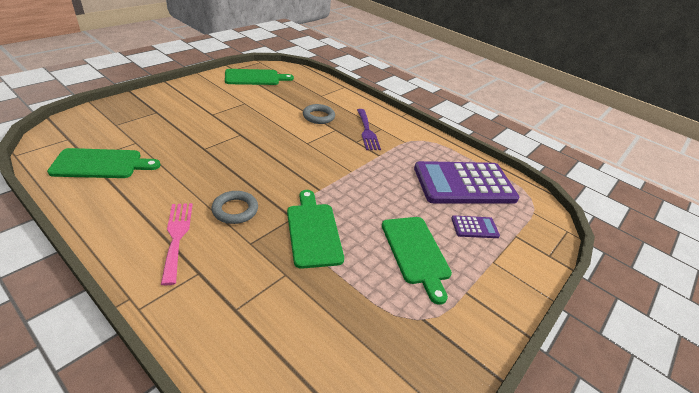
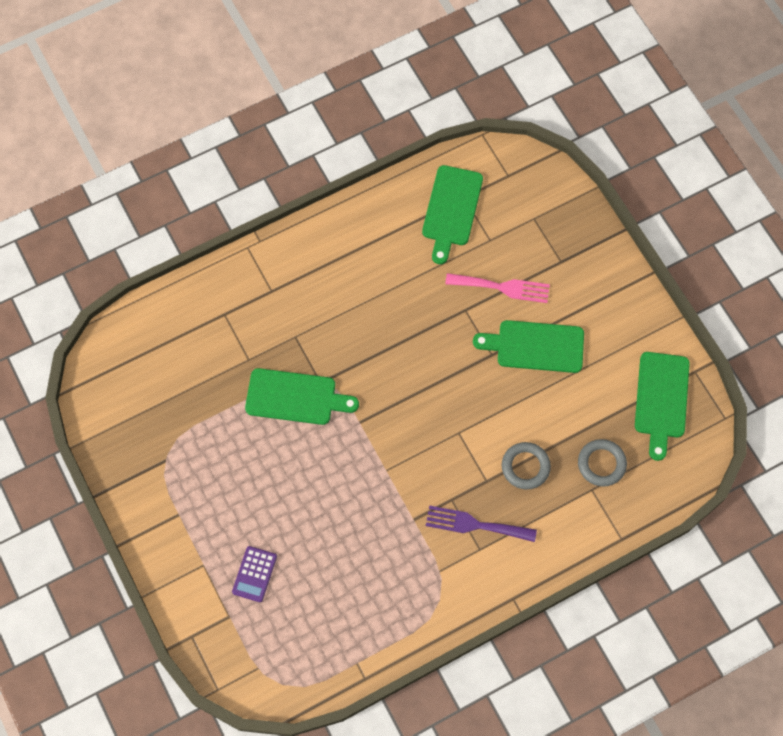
camera: 115 degrees right, 30 degrees up
pink fork [161,203,193,285] -> pink fork moved to [445,273,550,303]
grey ring [211,191,258,224] -> grey ring moved to [578,439,627,486]
green cutting board [382,217,452,305] -> green cutting board moved to [473,320,584,373]
purple calculator [414,161,519,204] -> none

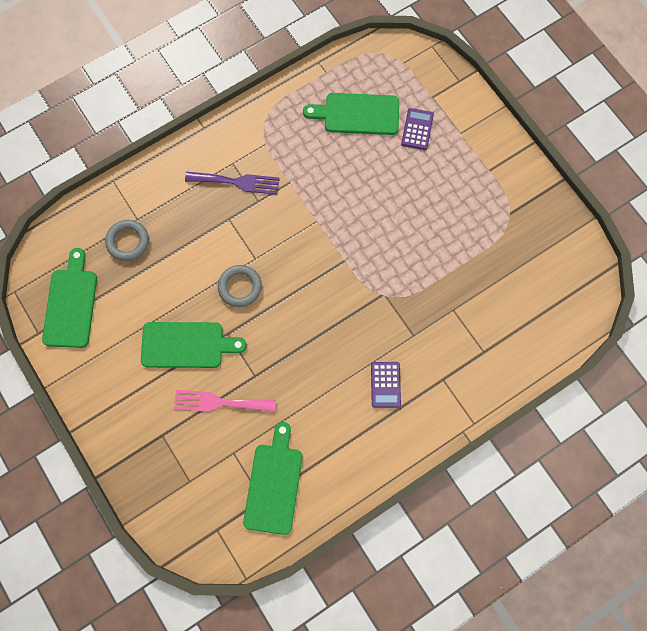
camera: 175 degrees right, 5 degrees up
green cutting board [245,368,359,425] -> green cutting board moved to [303,93,399,135]
grey ring [502,442,551,490] -> grey ring moved to [218,265,262,307]
none -> purple calculator [371,362,401,408]

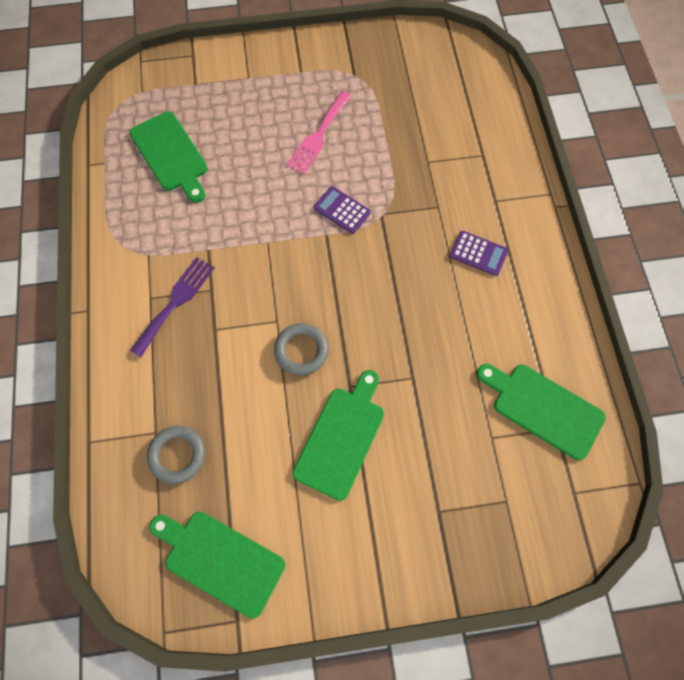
camera: 65 degrees left, 5 degrees down
pink fork [174,390,276,412] -> pink fork moved to [286,91,352,174]
green cutting board [303,93,399,135] -> green cutting board turned 60 degrees counterclockwise [130,111,208,203]
purple calculator [401,108,434,150] -> purple calculator moved to [314,186,371,234]

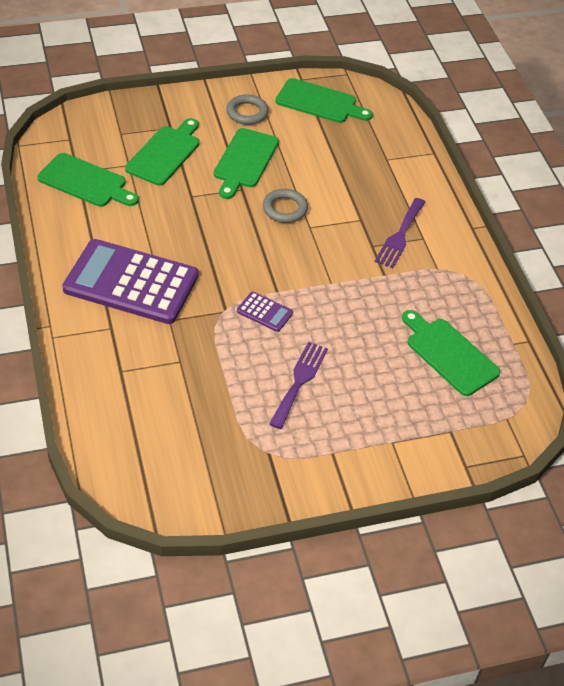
camera: 170 degrees right, 20 degrees down
grey ring [147,426,205,484] -> grey ring moved to [226,94,269,125]
pink fork [286,91,352,174] -> purple fork [269,342,328,429]
purple calculator [450,231,508,276] -> purple calculator [62,239,198,324], size x2.43
none -> green cutting board [125,118,200,186]

